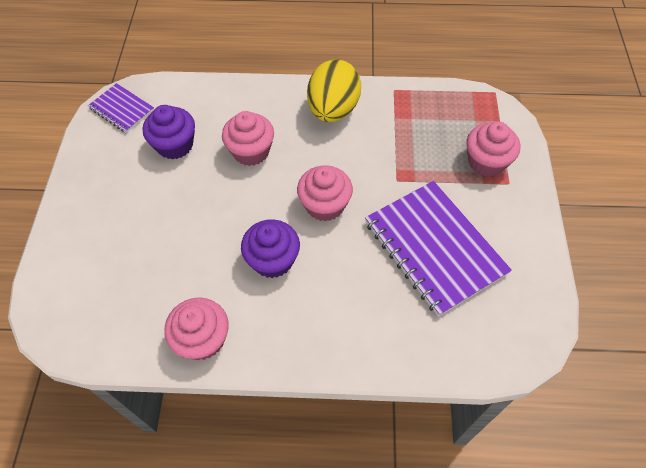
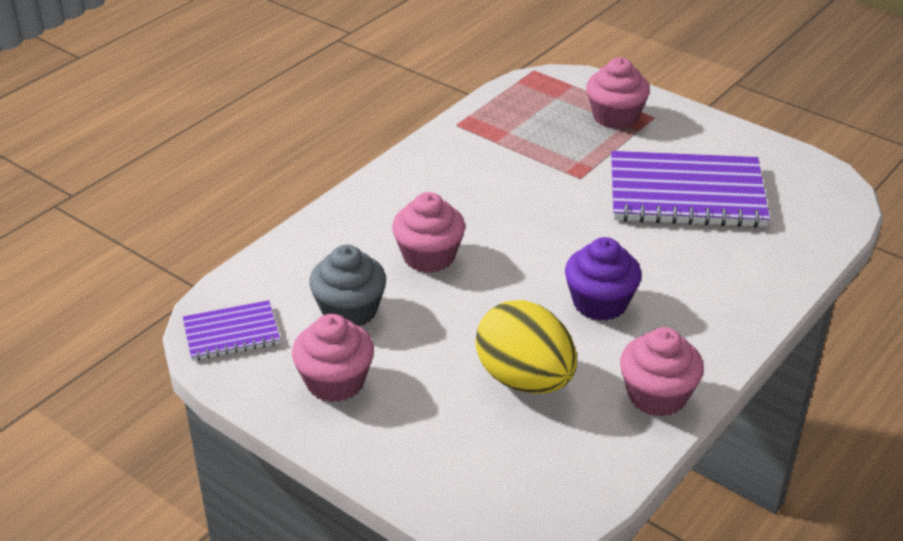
camera: 55 degrees left, 20 degrees down
purple cupcake [143,105,195,159] -> grey cupcake [309,245,386,326]
pink cupcake [297,165,353,221] -> pink cupcake moved to [292,314,374,402]
yellow egg [307,59,361,122] -> yellow egg moved to [475,300,577,394]

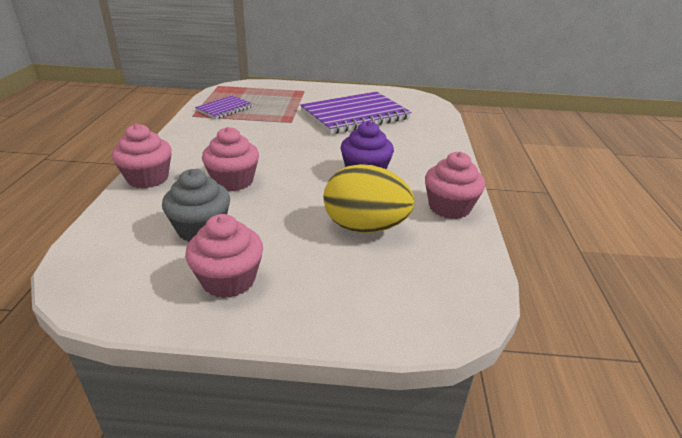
camera: 35 degrees left, 5 degrees down
purple notebook [183,300,280,361] -> purple notebook moved to [195,95,253,119]
pink cupcake [586,57,650,129] -> pink cupcake moved to [112,124,172,188]

